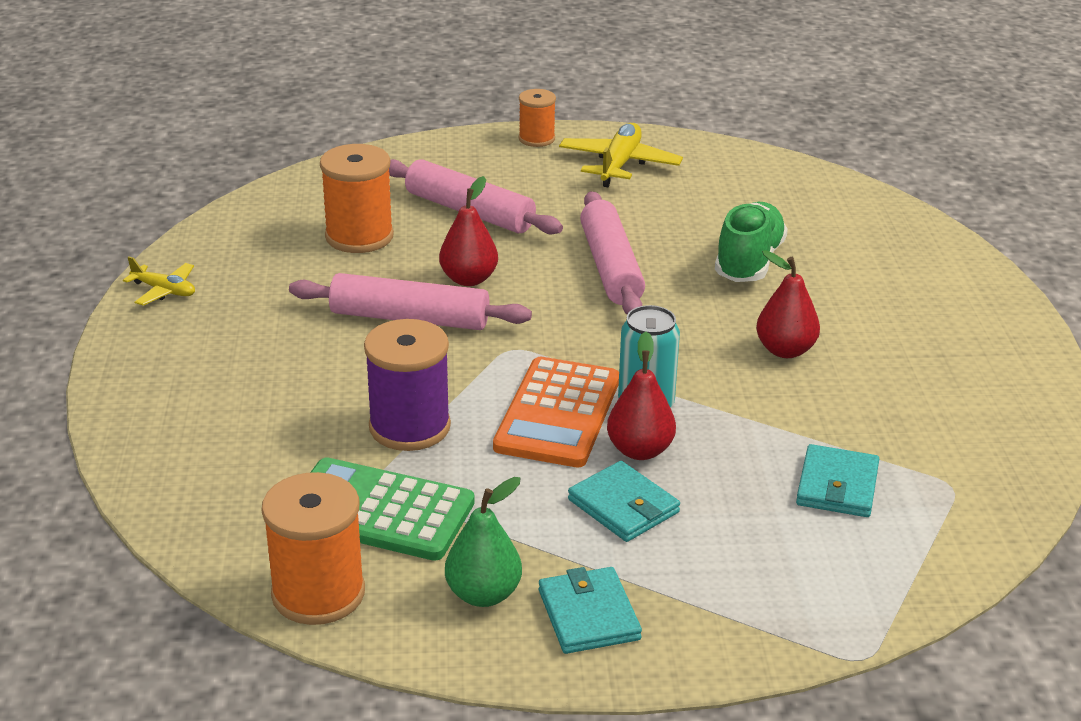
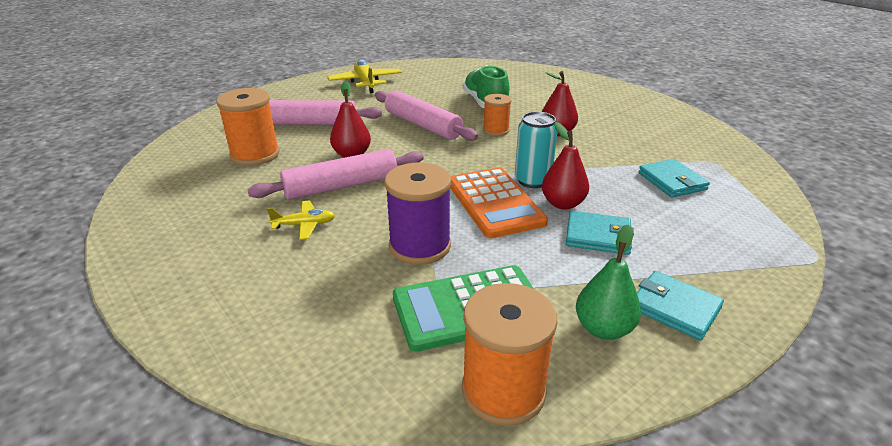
camera: 35 degrees left, 0 degrees up
yellow plane [123,256,195,306] -> yellow plane moved to [267,200,335,240]
orange spool [519,89,556,147] -> orange spool moved to [483,94,512,136]

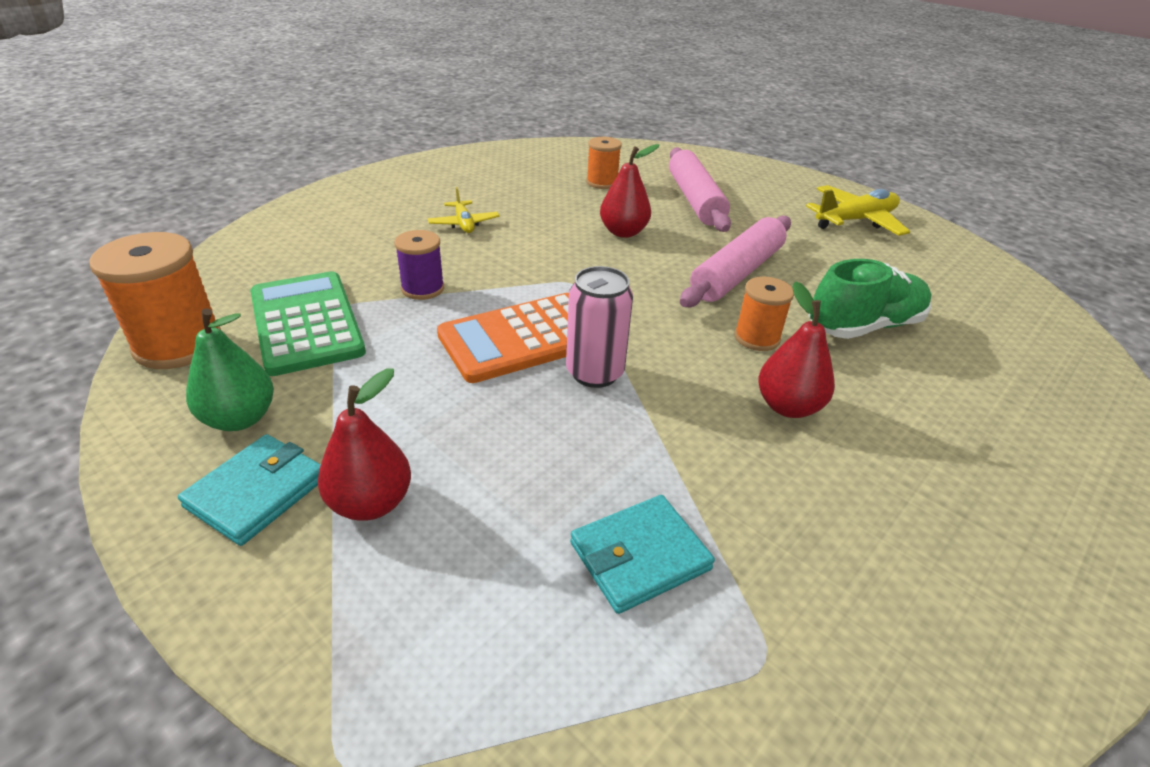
camera: 80 degrees right, 5 degrees up
orange spool [216,88,280,166] -> orange spool [586,137,622,189], size x0.60
pink rolling pin [247,149,424,200] -> none
purple spool [384,163,451,265] -> purple spool [394,230,444,300], size x0.60
turquoise can [515,112,557,188] -> pink can [566,266,633,388]
red pear [542,122,589,209] -> red pear moved to [318,368,411,521]
turquoise wallet [566,211,634,255] -> none

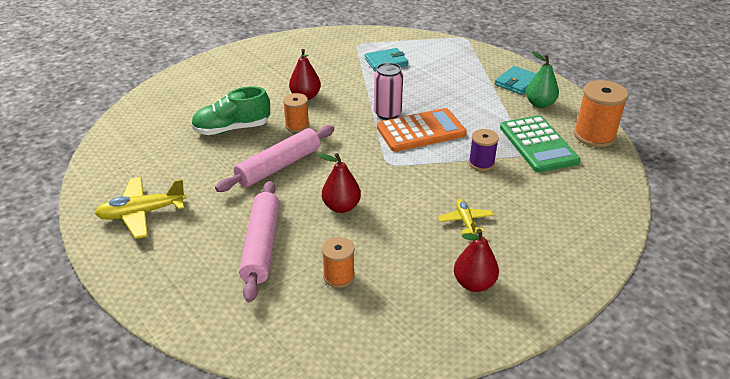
camera: 170 degrees left, 0 degrees up
red pear [318,368,411,521] -> red pear moved to [454,228,499,292]

